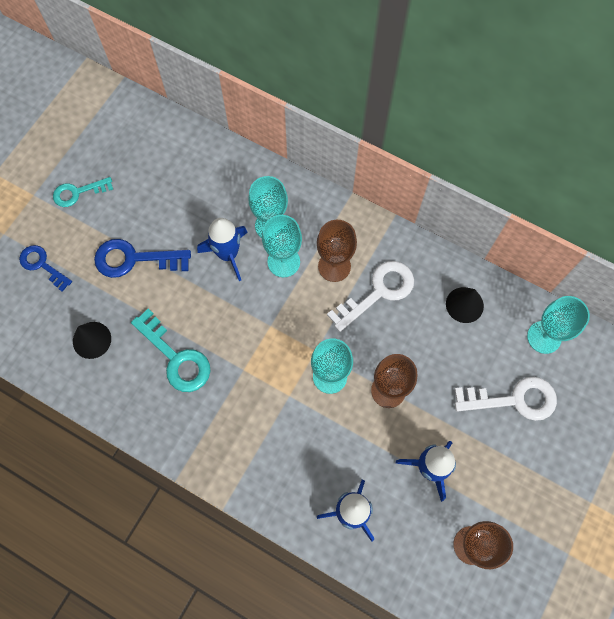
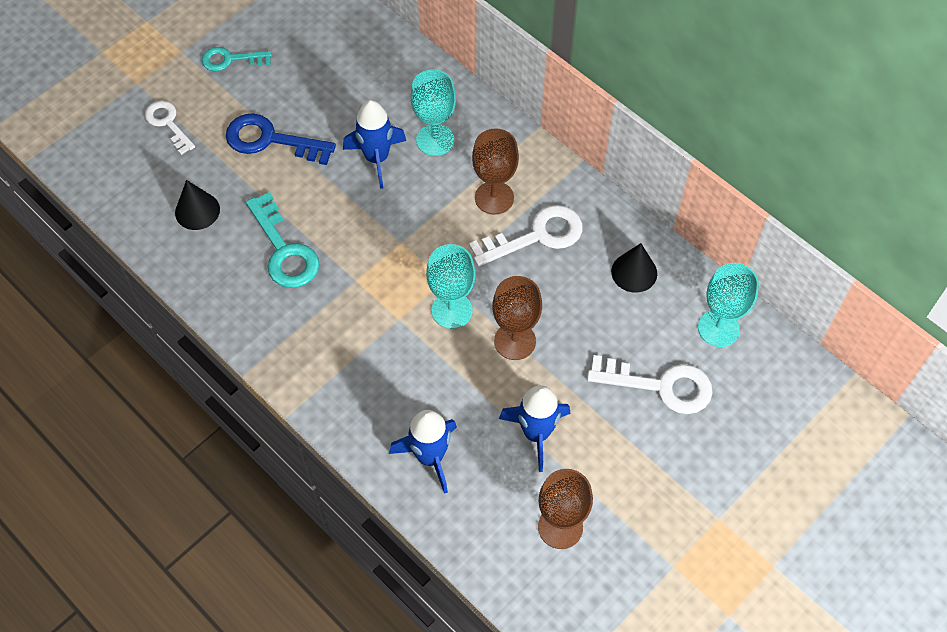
camera: 15 degrees right, 10 degrees down
blue key [19,245,72,292] -> white key [145,101,195,155]
turquoise goblet [262,215,302,277] -> none

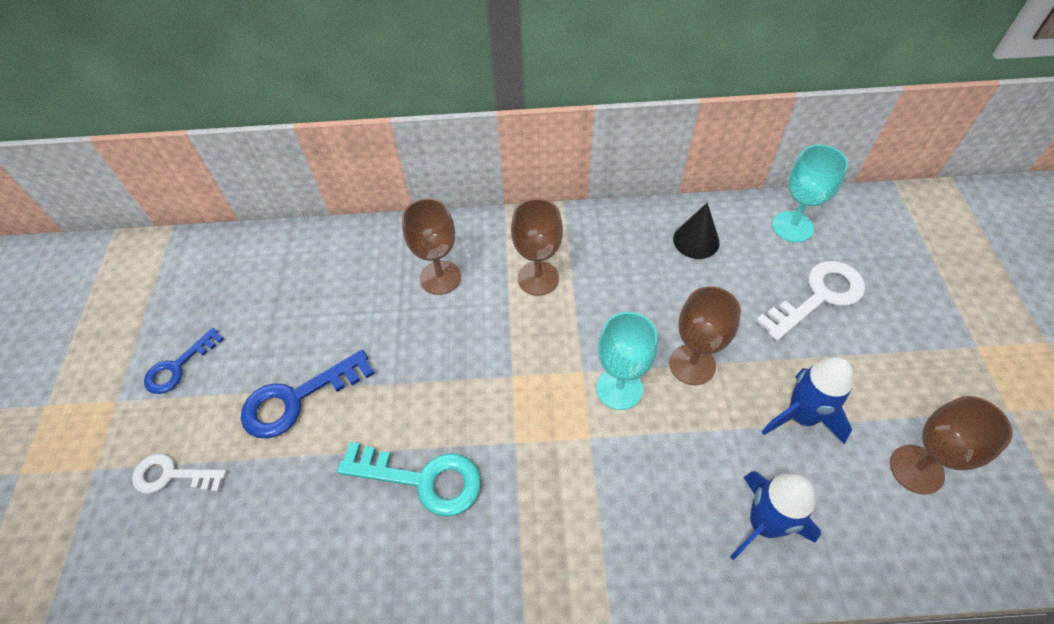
camera: 45 degrees left, 5 degrees down
black cone [175,180,220,230] -> none
turquoise key [202,47,272,71] -> blue key [144,328,224,394]
blue rocket [343,100,406,189] -> none
turquoise goblet [411,69,456,156] -> brown goblet [402,198,461,295]
white key [469,205,583,266] -> none

